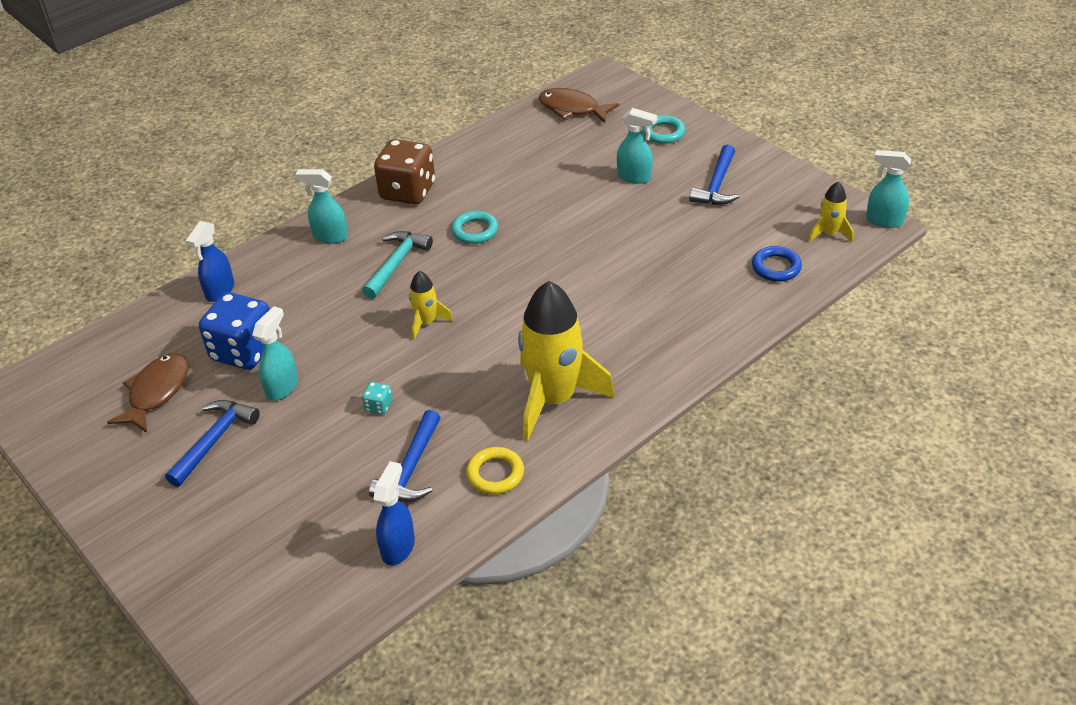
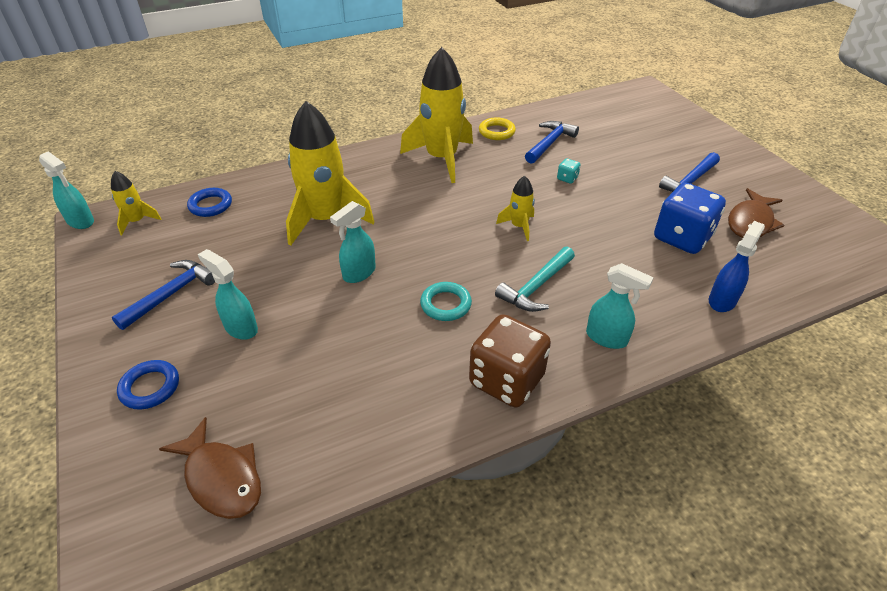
camera: 165 degrees left, 0 degrees up
turquoise spray bottle [252,306,298,401] -> turquoise spray bottle moved to [330,201,376,283]
blue spray bottle [373,461,415,565] -> none
turquoise ring [642,115,685,144] -> blue ring [117,360,179,410]
none -> yellow rocket [286,101,374,246]

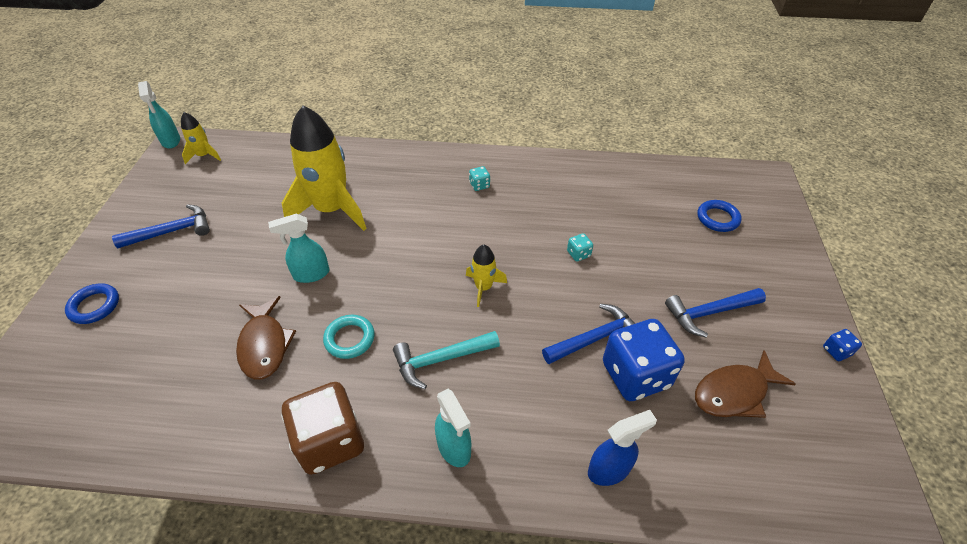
camera: 30 degrees right, 5 degrees up
brown fish [159,417,261,519] -> brown fish moved to [236,296,296,380]
blue ring [187,188,232,217] -> blue ring moved to [697,200,742,232]
turquoise spray bottle [198,249,258,340] -> none
yellow rocket [400,47,473,183] -> turquoise dice [469,166,490,191]
yellow ring [479,117,516,140] -> none
blue hammer [525,121,579,164] -> blue hammer moved to [542,304,635,364]
none -> blue dice [823,329,862,361]

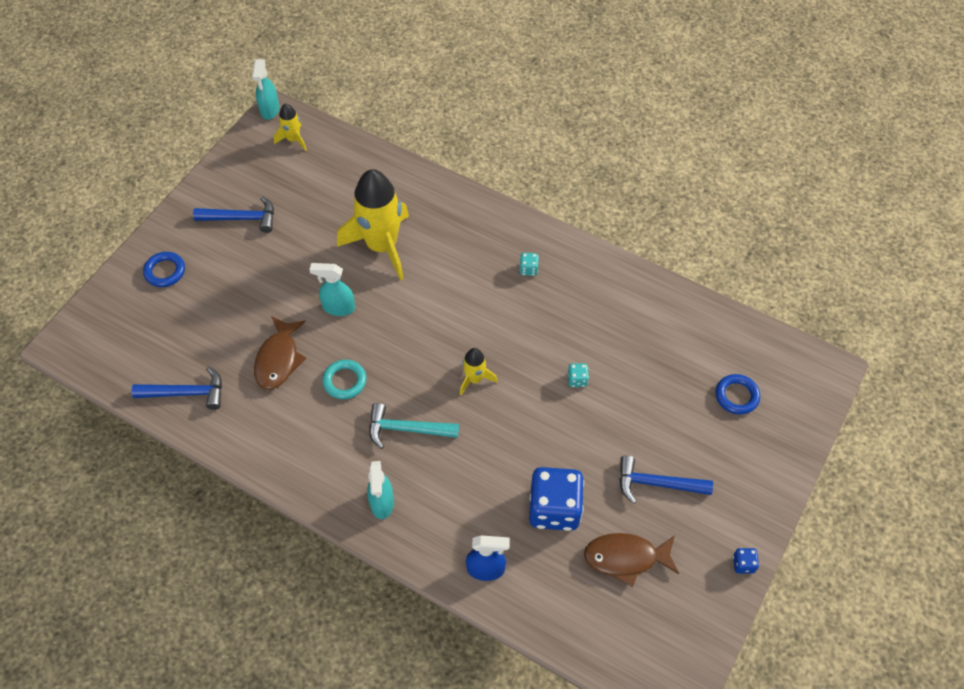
camera: 25 degrees right, 10 degrees up
brown dice [281,382,364,475] -> none
blue hammer [542,304,635,364] -> blue hammer moved to [132,366,222,410]

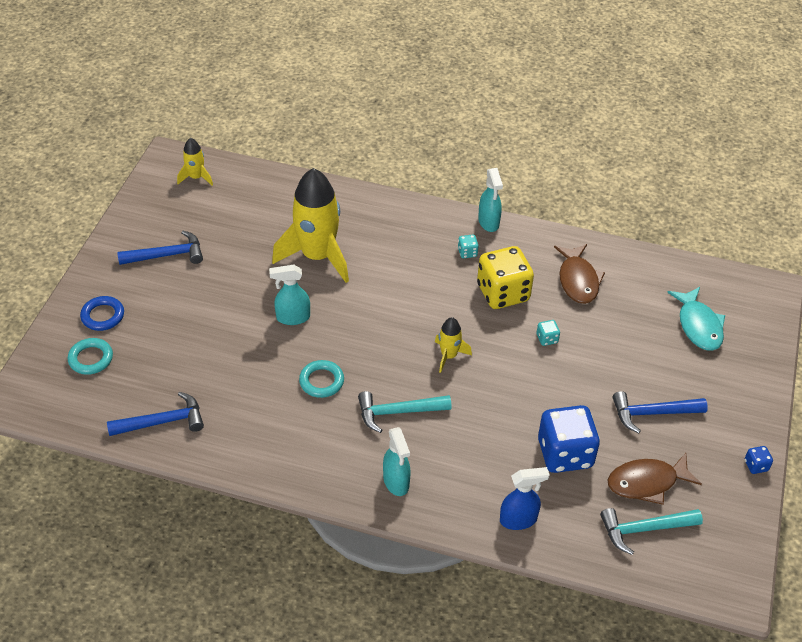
camera: 15 degrees left, 10 degrees down
turquoise spray bottle [252,59,279,120] -> turquoise spray bottle moved to [478,168,503,232]
brown fish [254,316,306,390] -> brown fish moved to [554,244,605,304]
blue ring [716,374,760,415] -> turquoise fish [667,287,725,351]
none -> turquoise ring [68,338,113,375]
none -> yellow dice [477,246,534,309]
none -> turquoise hammer [600,508,703,555]

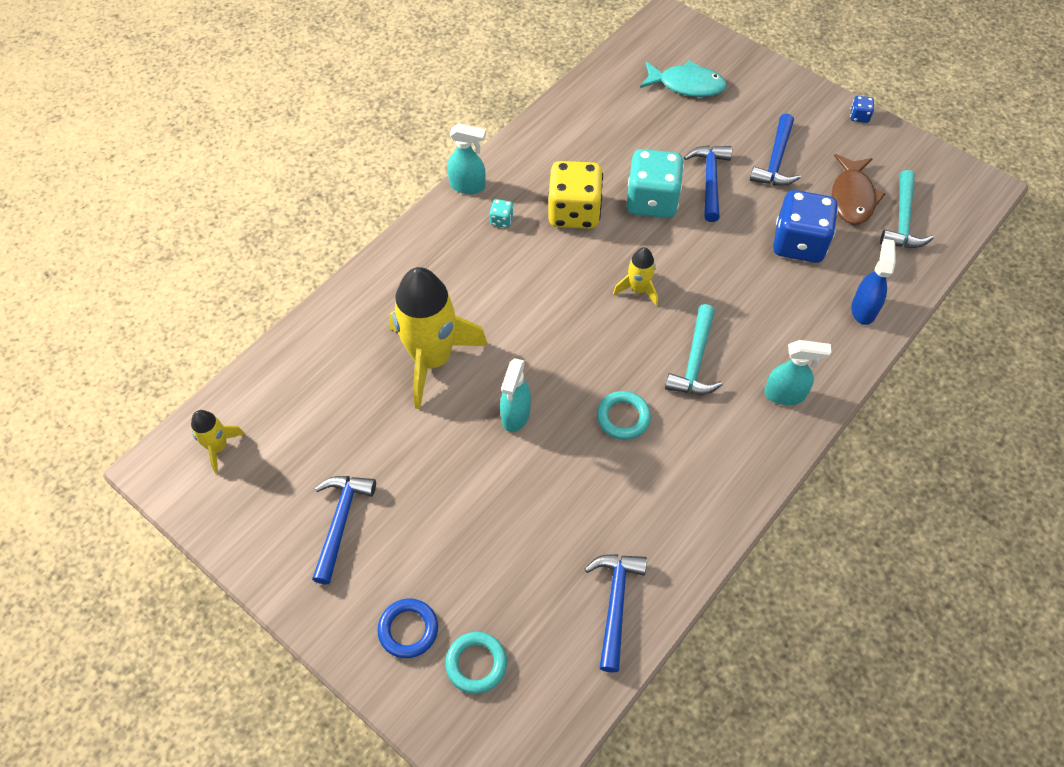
camera: 65 degrees left, 10 degrees up
turquoise dice [537,320,560,346] -> turquoise dice [626,149,684,218], size x2.44
brown fish [554,244,605,304] -> none
none -> blue hammer [684,146,732,222]

